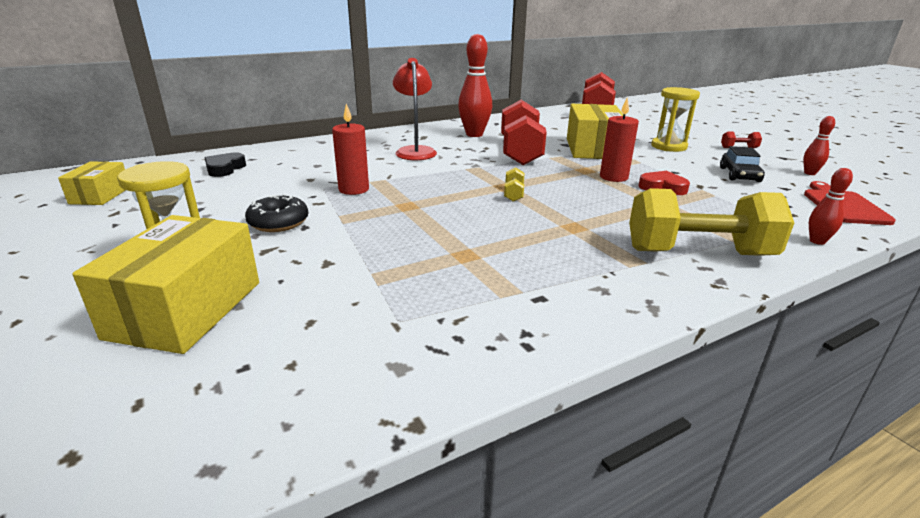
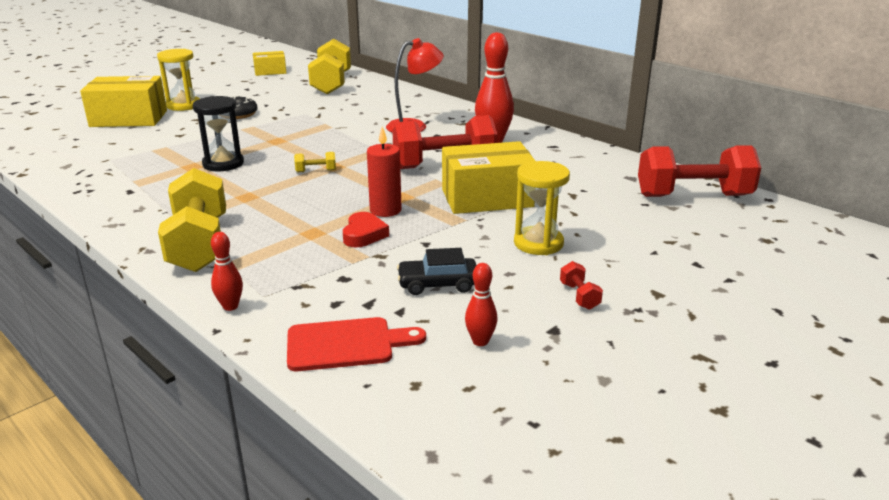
camera: 75 degrees right, 0 degrees up
black heart [205,152,246,177] -> yellow dumbbell [308,39,351,94]
red candle [332,103,369,195] -> none
none -> black hourglass [193,96,244,171]

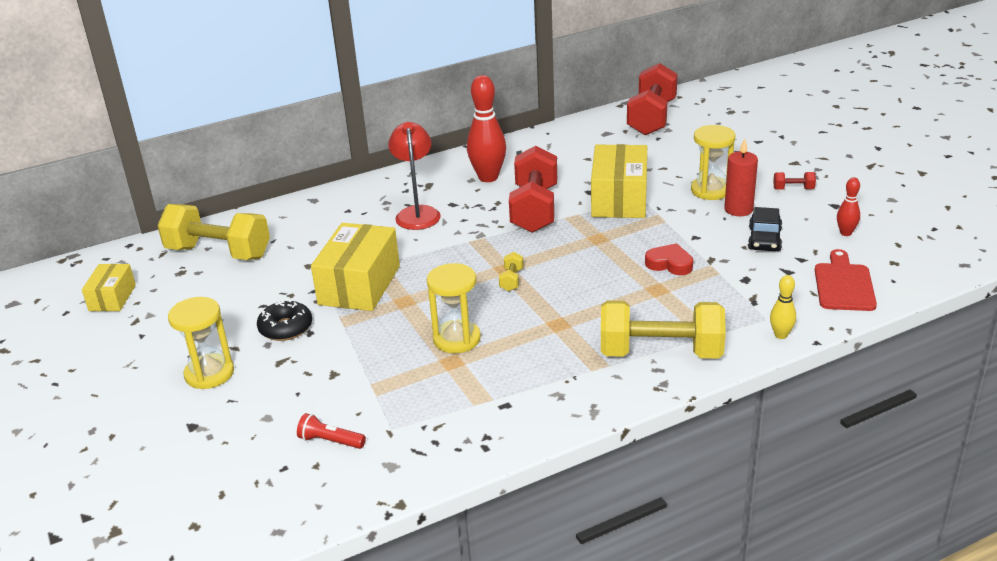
camera: 70 degrees left, 5 degrees up
yellow box [80,76,167,127] -> yellow box moved to [311,223,400,311]
black hourglass [193,96,244,171] -> yellow hourglass [427,263,481,353]
red bowling pin [211,232,243,311] -> yellow bowling pin [770,275,796,339]
red candle [367,127,402,217] -> red candle moved to [724,139,758,216]
none -> red flashlight [297,413,366,449]

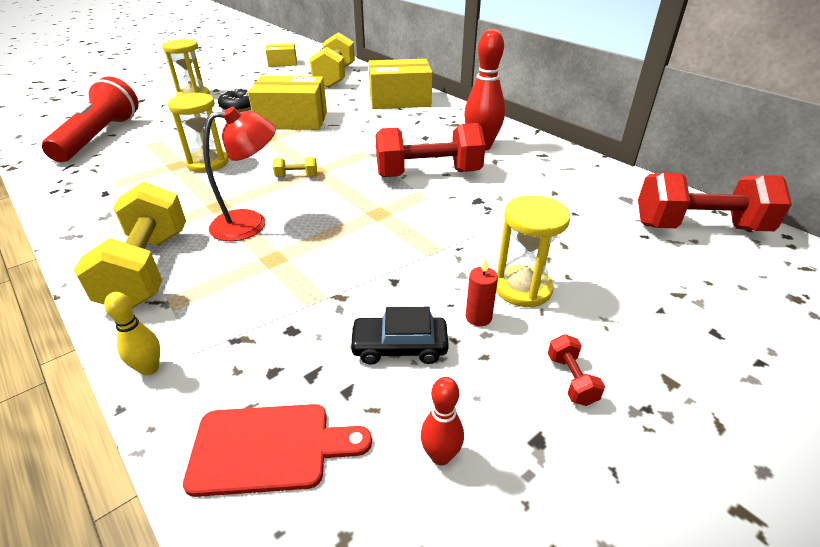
camera: 75 degrees right, 5 degrees up
red flashlight [297,413,366,449] -> red flashlight [42,76,139,162], size x2.44
red lamp [388,122,441,230] -> red lamp moved to [203,107,276,241]
yellow box [591,144,647,218] -> yellow box moved to [369,59,432,109]
red heart [645,243,693,275] -> none
red candle [724,139,758,216] -> red candle [466,259,498,326], size x0.63

